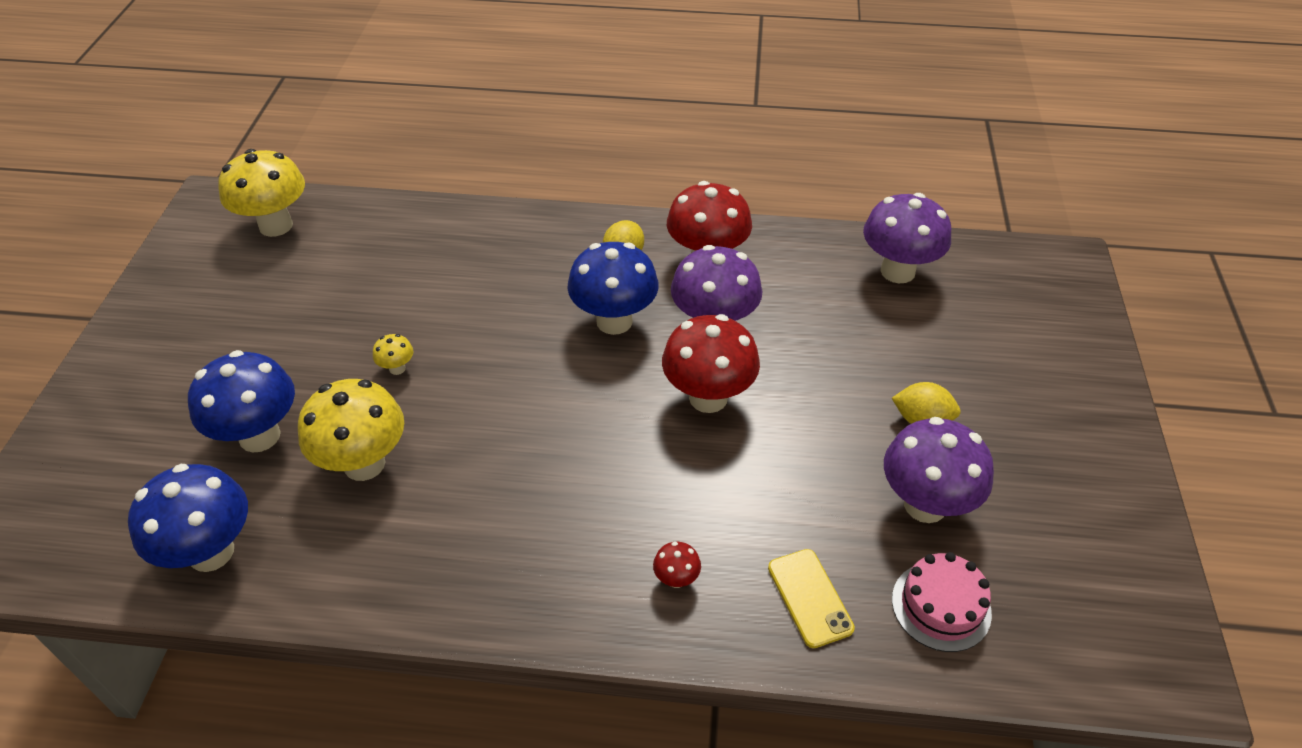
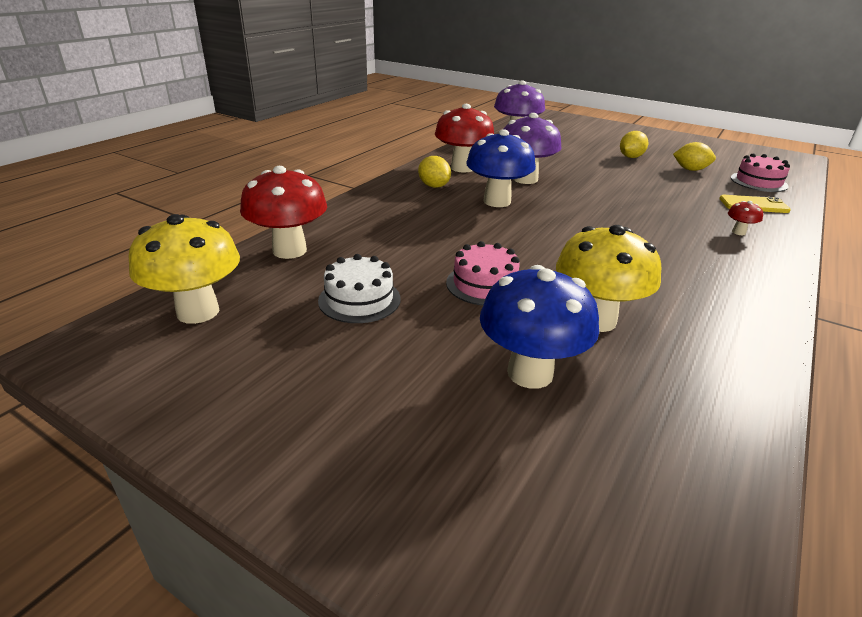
camera: 65 degrees left, 15 degrees down
blue mushroom [128,464,248,572] -> none
yellow mushroom [373,334,413,375] -> pink cake [446,241,520,306]
red mushroom [662,314,760,413] -> red mushroom moved to [240,166,327,259]
purple mushroom [884,417,994,523] -> yellow lemon [673,142,716,171]
none -> white cake [318,254,401,323]

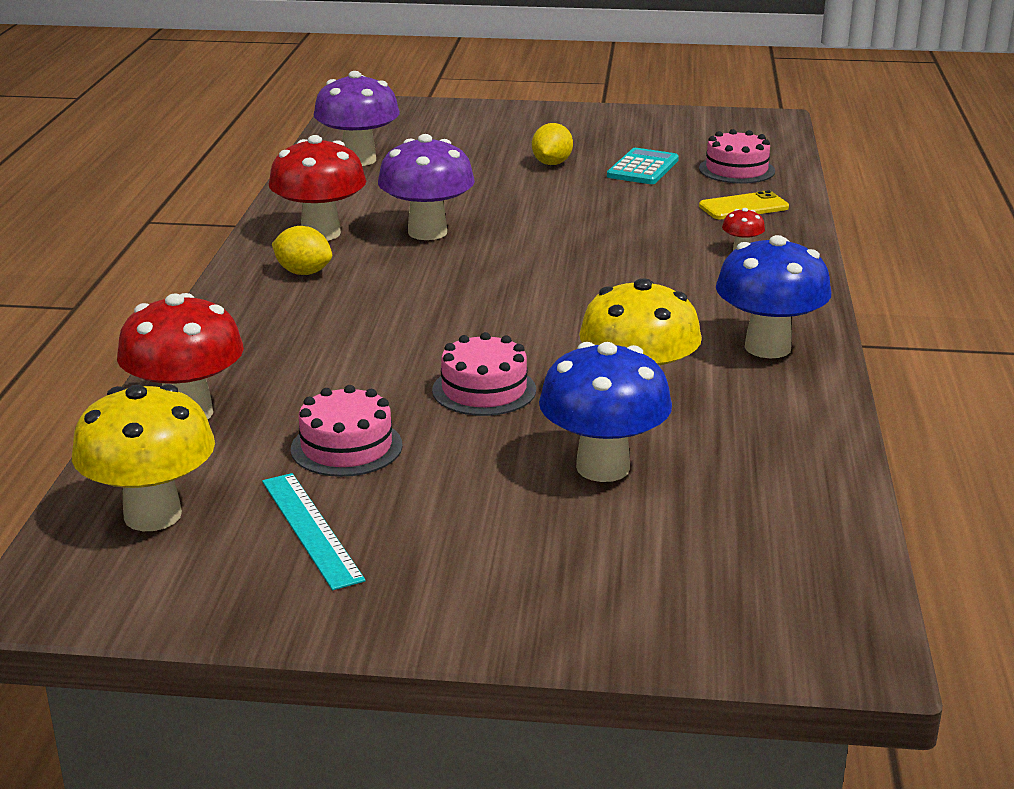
camera: 25 degrees left, 5 degrees down
white cake [318,254,401,323] -> pink cake [291,385,402,477]
blue mushroom [466,129,536,207] -> blue mushroom moved to [716,235,831,358]
yellow lemon [673,142,716,171] -> turquoise calculator [607,148,679,184]
none -> turquoise ruler [262,473,366,590]

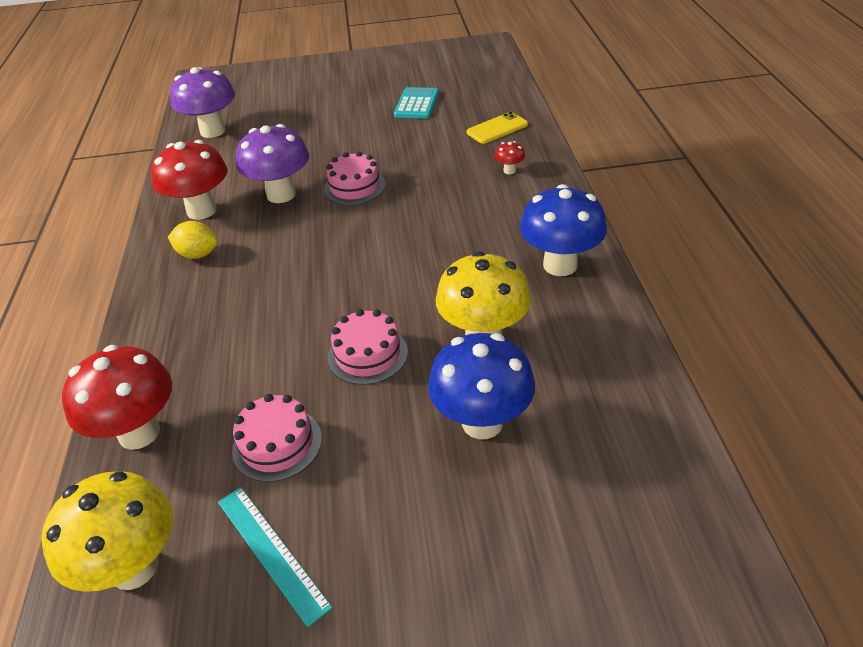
camera: 10 degrees left, 15 degrees up
yellow lemon [532,123,573,165] -> none
pink cake [699,129,775,184] -> pink cake moved to [324,151,386,205]

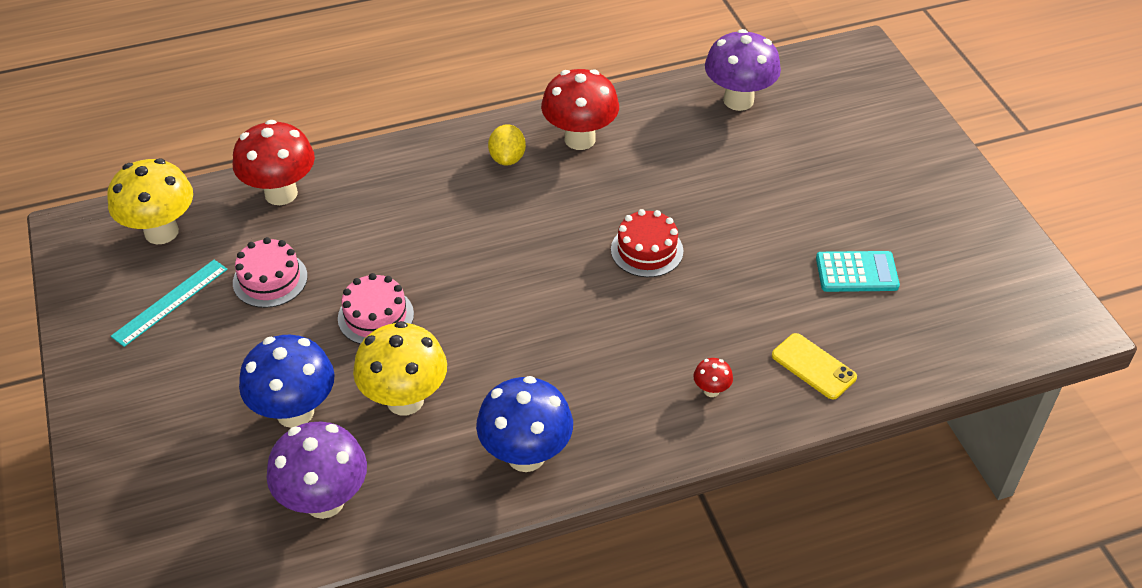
camera: 75 degrees right, 5 degrees up
purple mushroom [236,124,309,203] -> purple mushroom moved to [267,422,367,519]
pink cake [324,151,386,205] -> red cake [611,209,683,277]

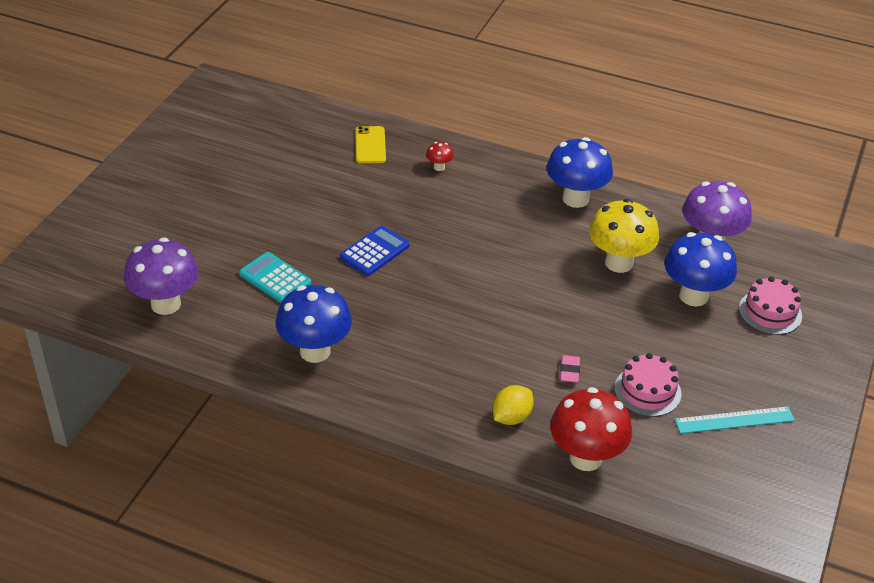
camera: 140 degrees left, 5 degrees down
yellow mushroom [107,158,193,244] -> none
pink cake [338,273,414,344] -> pink cake moved to [739,276,802,335]
yellow lemon [488,124,526,166] -> yellow lemon moved to [493,385,534,425]
red mushroom [541,69,619,150] -> blue mushroom [275,285,352,363]
red cake [611,209,683,277] -> blue calculator [340,226,410,276]
turquoise calculator [816,251,900,292] -> turquoise calculator moved to [239,252,311,303]
none -> pink eraser [560,355,580,383]

